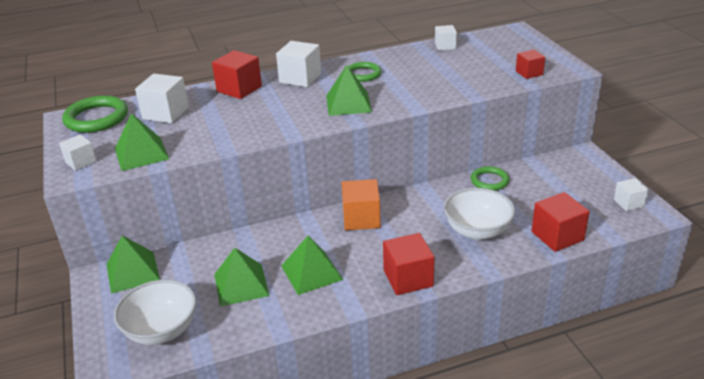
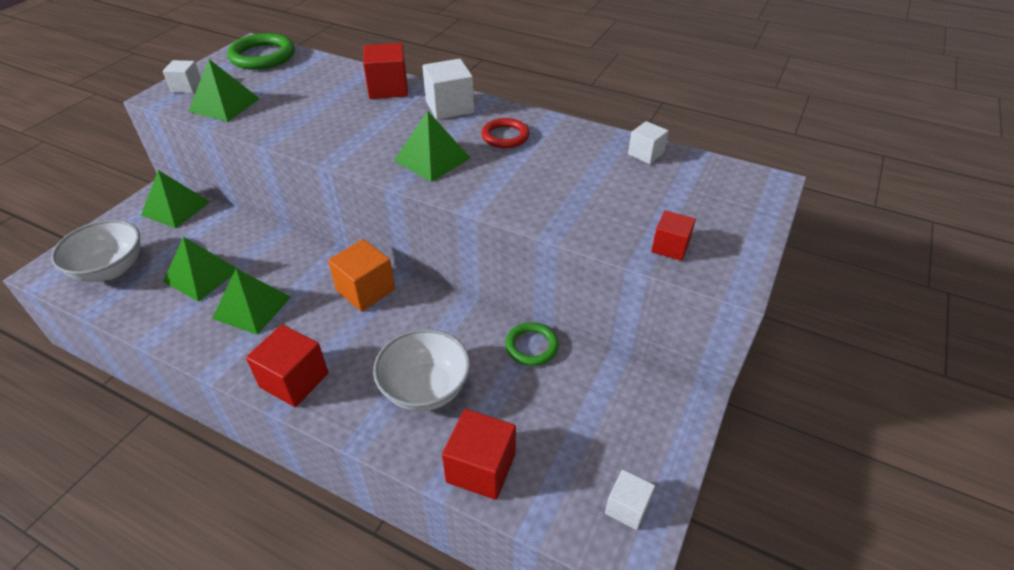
camera: 45 degrees right, 10 degrees up
white cube [135,74,189,123] -> none
green ring [348,62,382,82] -> red ring [481,118,529,148]

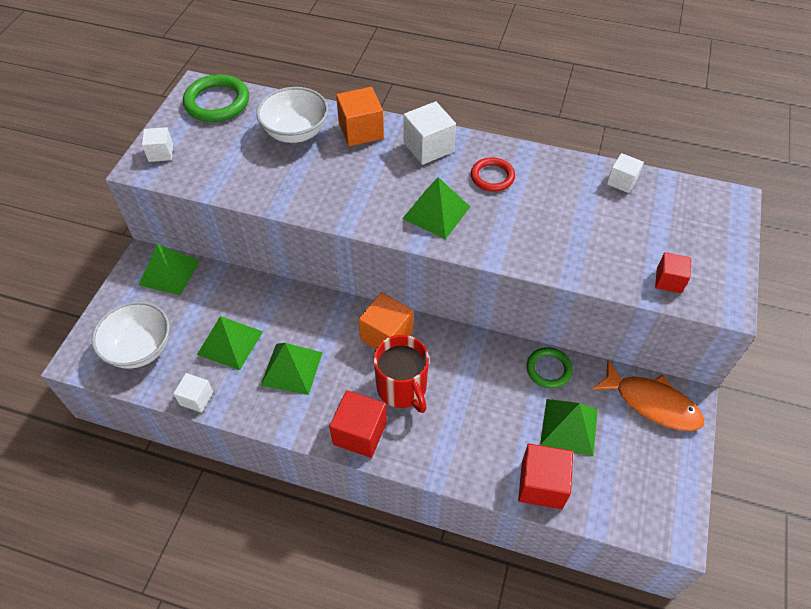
camera: 10 degrees left, 10 degrees up
green pyramid [188,59,260,122] -> green pyramid moved to [540,399,598,456]
red cube [363,43,408,99] -> orange cube [336,87,384,146]
white bowl [373,329,470,411] -> white bowl moved to [256,87,328,143]
white cube [605,470,655,530] -> white cube moved to [173,373,213,413]
none -> red mug [373,335,429,413]
none -> orange fish [592,360,704,431]

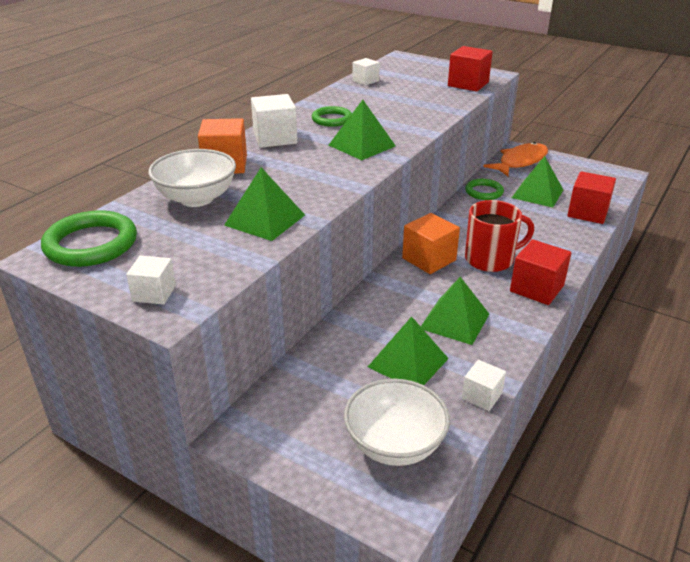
camera: 75 degrees left, 20 degrees down
green pyramid [139,244,200,295] -> green pyramid moved to [224,167,305,241]
red ring [471,157,515,192] -> green ring [312,106,352,127]
red cube [655,252,691,293] -> red cube [448,46,493,92], size x1.64

